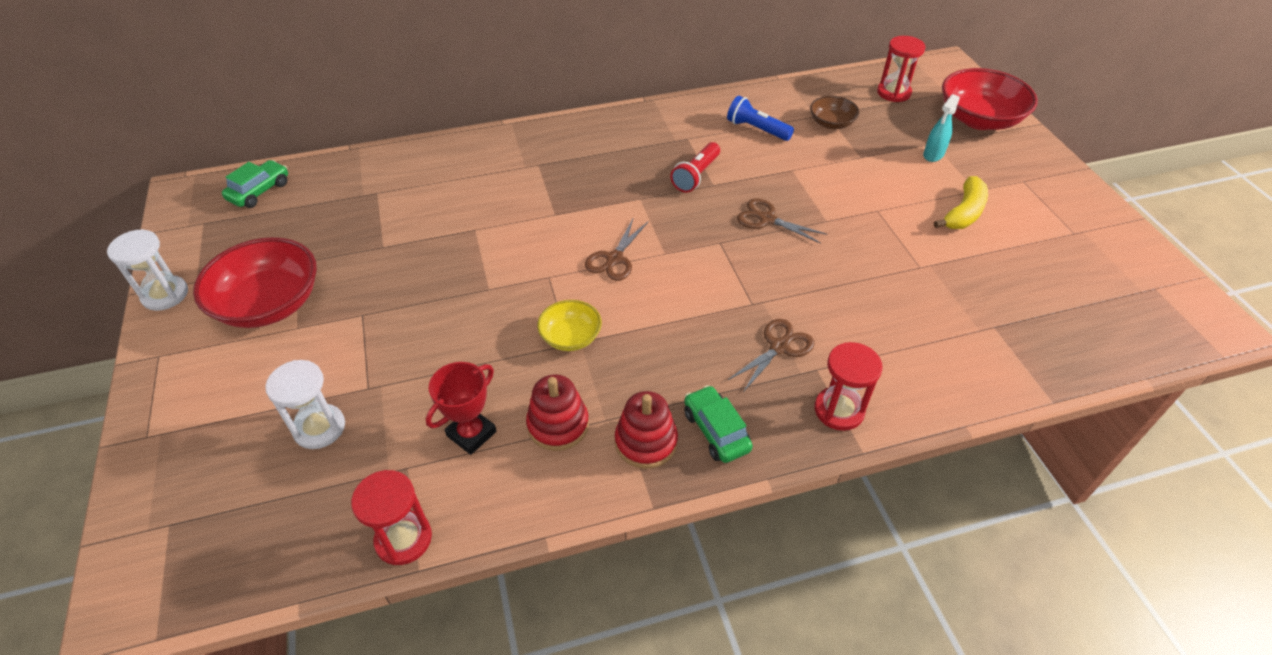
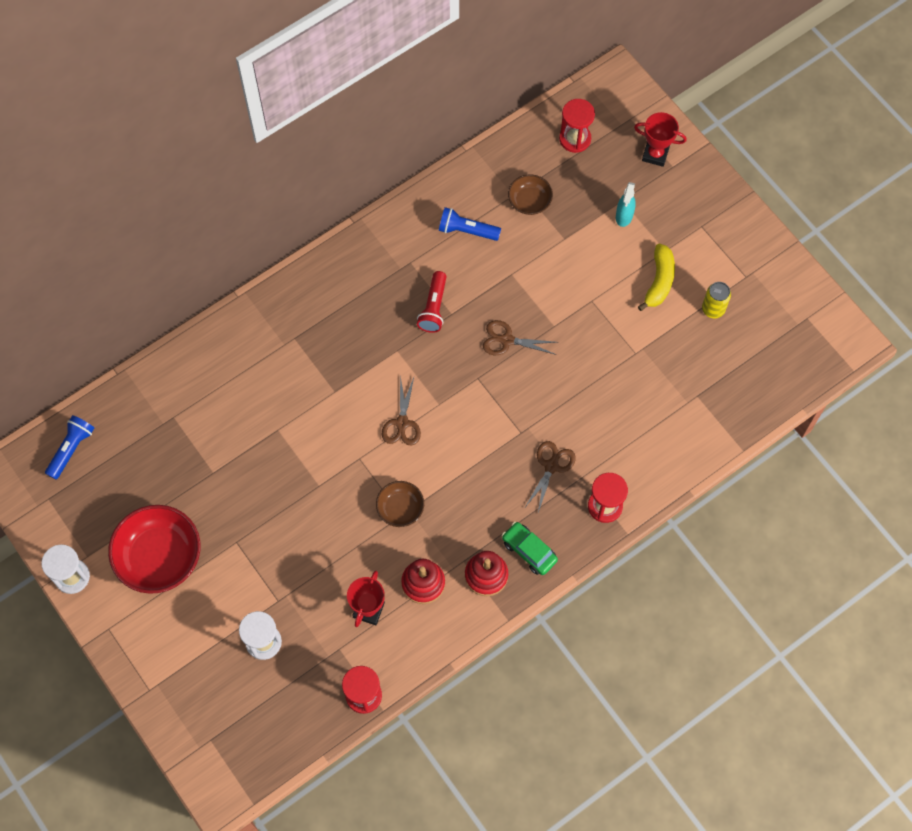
camera: 20 degrees left, 20 degrees up
green car [222,160,288,208] -> blue flashlight [45,415,94,480]
yellow bowl [537,300,602,351] -> brown bowl [376,481,424,527]
red bowl [942,68,1038,130] -> red trophy [634,112,687,167]
none -> yellow can [702,282,731,318]

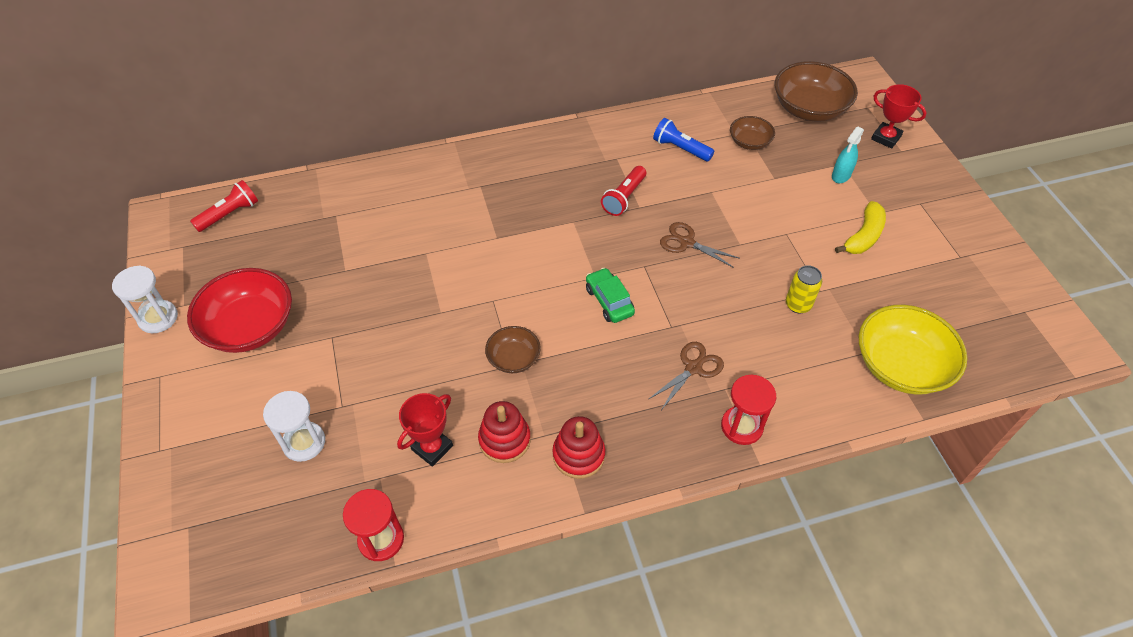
camera: 20 degrees right, 15 degrees down
blue flashlight [45,415,94,480] -> red flashlight [190,180,258,232]
brown scissors [382,375,421,446] -> none
green car [502,522,558,575] -> green car moved to [586,268,635,323]
red hourglass [559,99,595,153] -> brown bowl [775,61,858,122]
yellow can [702,282,731,318] -> yellow can moved to [786,265,822,314]
none -> yellow bowl [859,305,967,395]

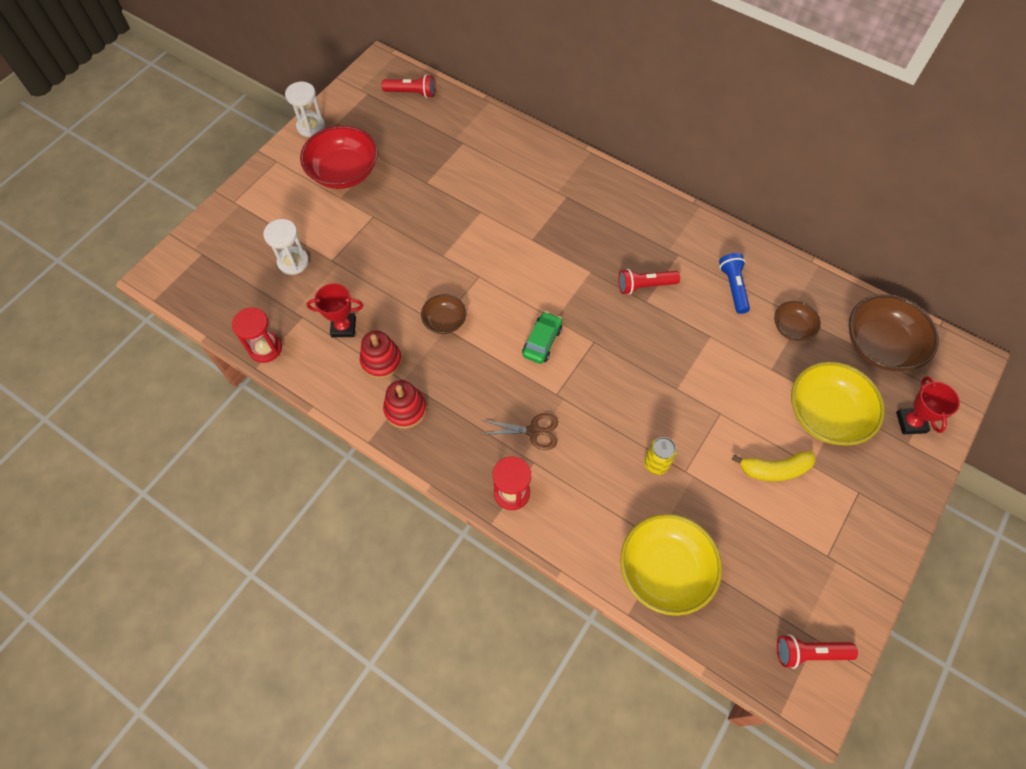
camera: 50 degrees right, 10 degrees up
brown scissors [660,222,740,268] -> none
turquoise spray bottle [832,127,864,183] -> yellow bowl [791,362,885,446]
none -> red flashlight [777,634,858,669]

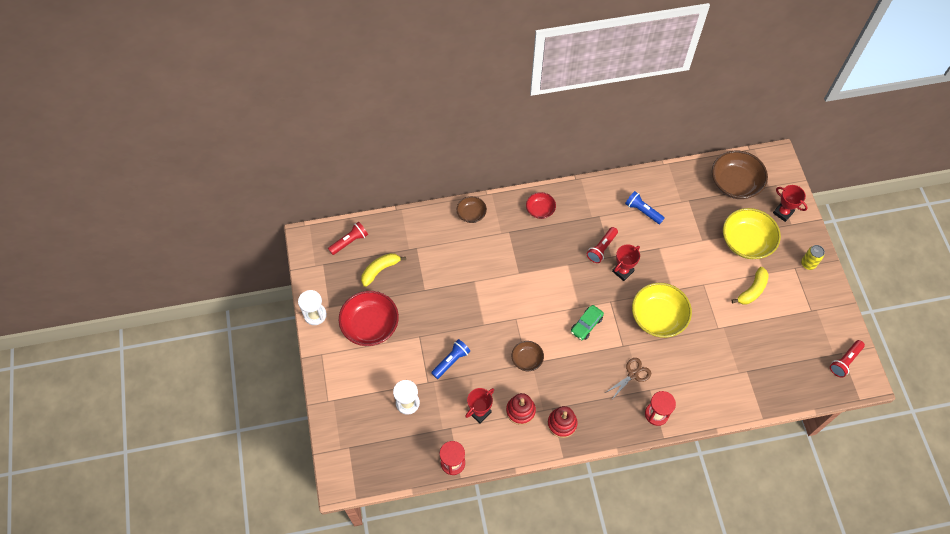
camera: 45 degrees left, 0 degrees up
green car [522,311,562,364] -> green car turned 120 degrees counterclockwise [571,305,604,340]
yellow bowl [621,514,722,616] -> yellow bowl moved to [632,283,692,338]
yellow can [644,437,677,475] -> yellow can moved to [801,245,825,270]
brown bowl [774,301,821,341] -> brown bowl moved to [457,196,487,223]
none -> yellow banana [361,253,406,287]
none -> blue flashlight [431,339,470,379]
none -> red bowl [526,192,556,219]
none -> red trophy [612,244,640,281]

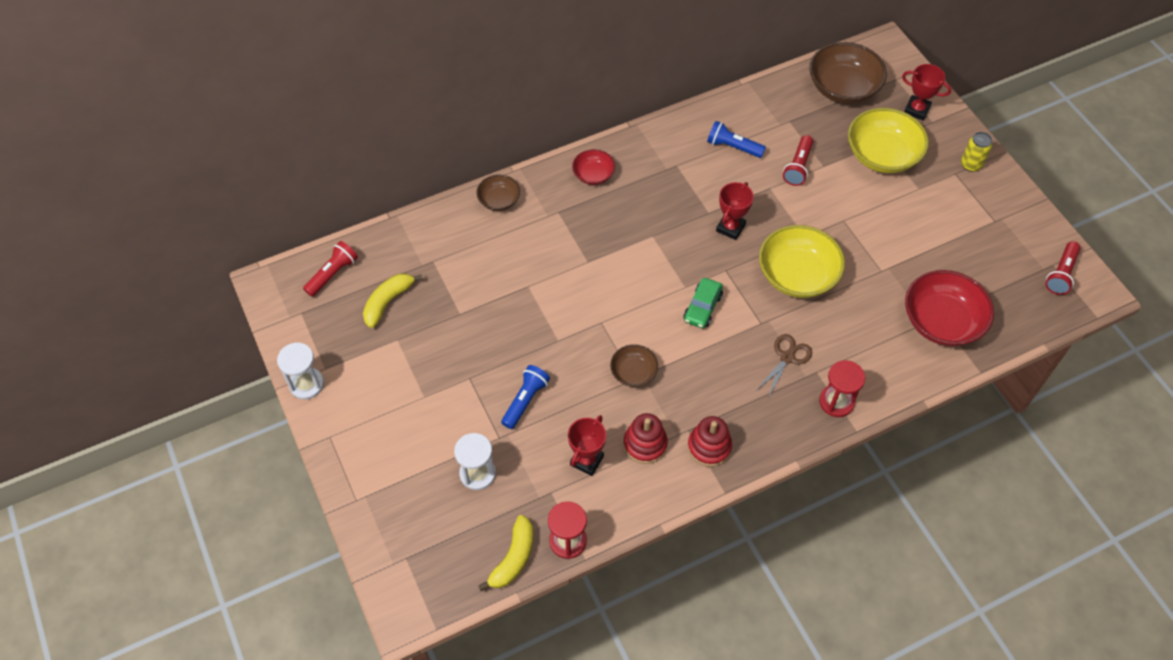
camera: 15 degrees left, 5 degrees down
red bowl [339,291,399,346] -> red bowl moved to [905,270,994,346]
red flashlight [587,227,618,263] -> red flashlight moved to [783,135,813,186]
yellow banana [731,267,769,304] -> yellow banana moved to [478,515,533,591]

